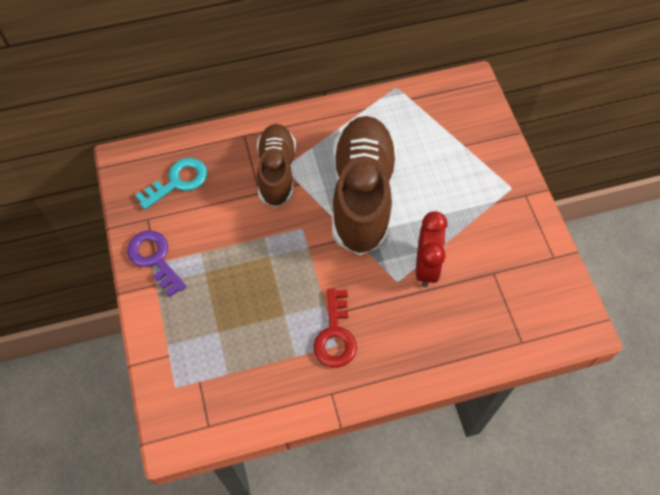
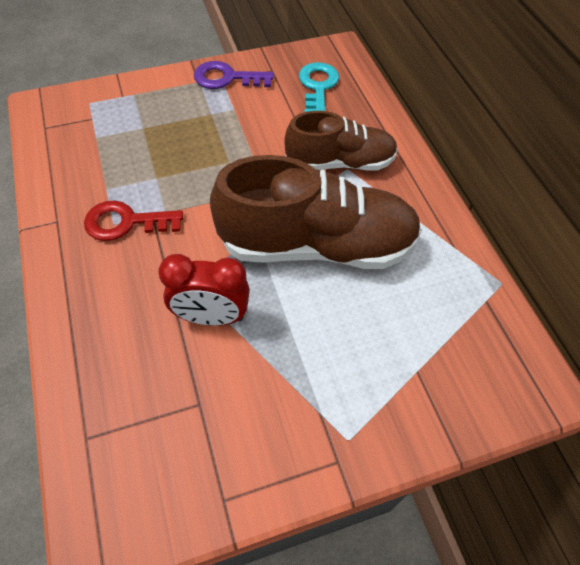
camera: 85 degrees right, 5 degrees down
purple key [127,230,186,297] -> purple key turned 135 degrees counterclockwise [194,61,274,89]
turquoise key [135,158,207,210] -> turquoise key turned 135 degrees counterclockwise [299,62,339,112]

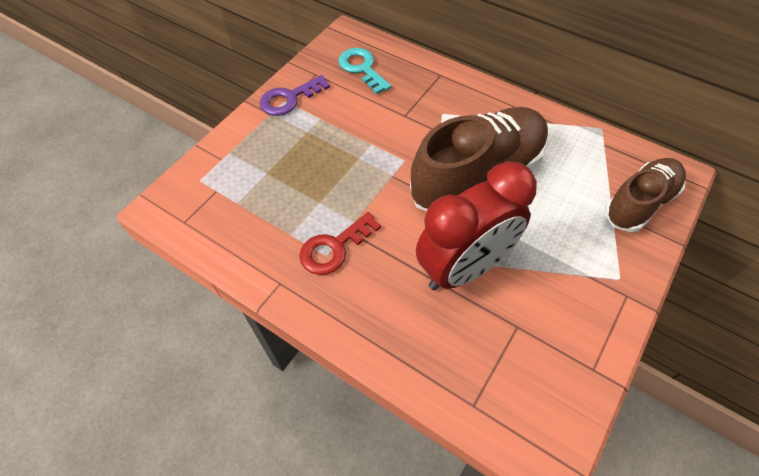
camera: 35 degrees left, 0 degrees up
red clock [158,254,250,326] -> red clock [416,161,537,291], size x1.61
brown shoe [284,111,398,171] -> brown shoe moved to [605,158,686,232]

